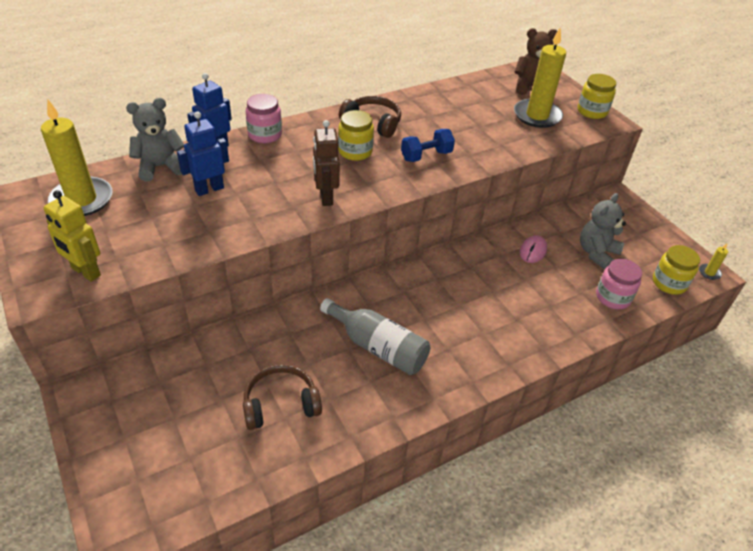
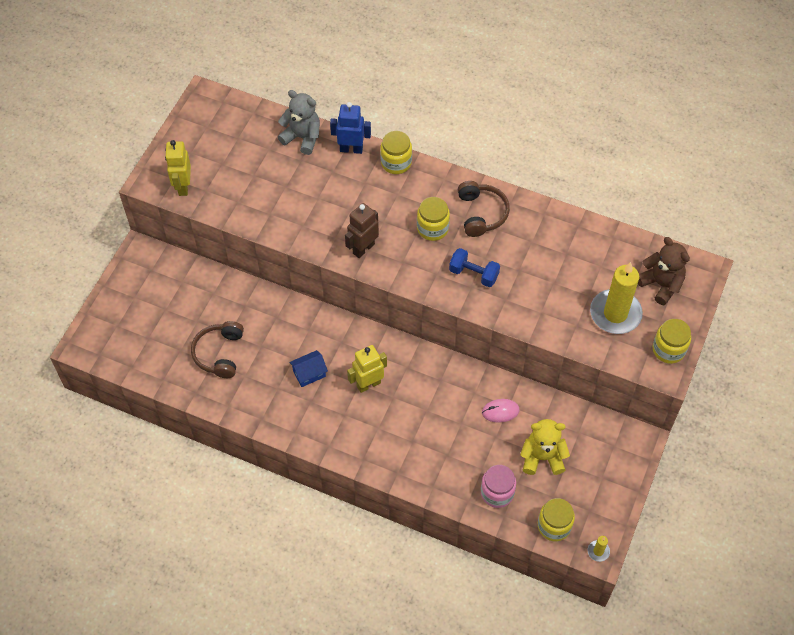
camera: 55 degrees right, 15 degrees up
yellow candle [41,100,112,216] -> none
blue robot [177,111,229,196] -> none
brown headphones [243,365,322,430] -> brown headphones turned 120 degrees counterclockwise [191,321,244,378]
pink jar [246,94,282,143] -> yellow jar [380,131,412,174]
grey bottle [320,298,430,375] -> blue house [289,350,328,387]
grey teddy bear [580,193,626,269] -> yellow teddy bear [520,419,570,475]
none -> yellow robot [347,345,387,393]

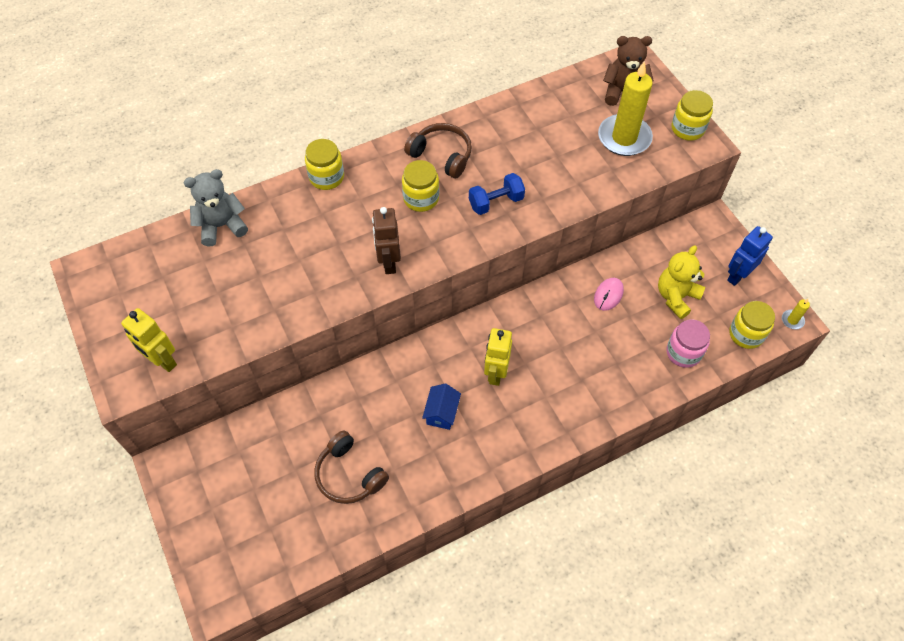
camera: 50 degrees left, 0 degrees up
blue robot [330,102,371,154] -> blue robot moved to [727,226,773,286]

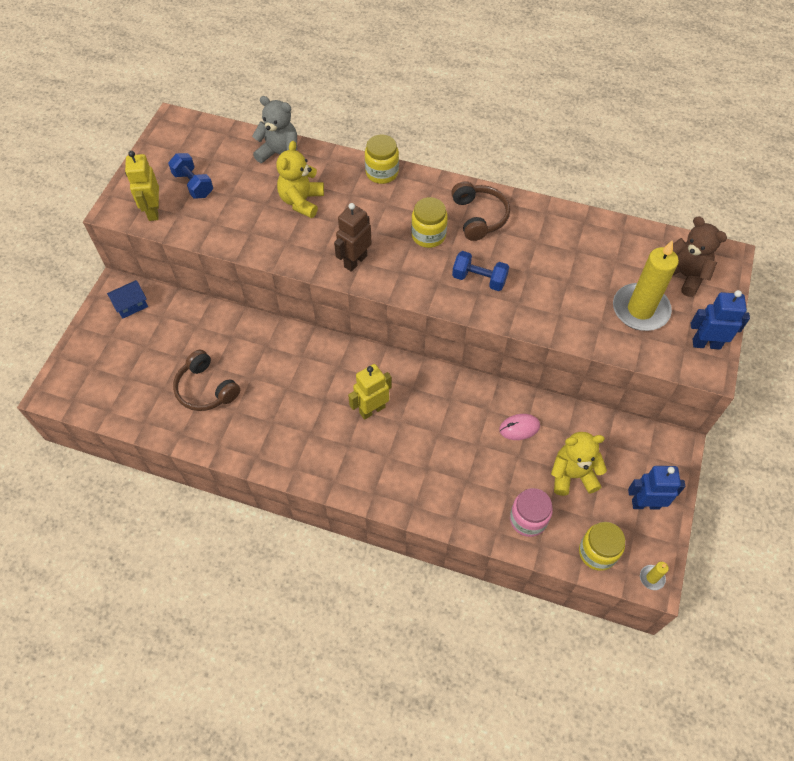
camera: 45 degrees right, 0 degrees up
brown headphones [314,431,389,504] -> brown headphones turned 45 degrees counterclockwise [173,350,240,411]
blue house [422,384,461,430] -> blue house moved to [107,280,148,319]
yellow jar [671,90,713,141] -> blue robot [691,290,750,350]
none -> blue dumbbell [168,153,213,199]
none -> yellow teddy bear [276,141,324,218]

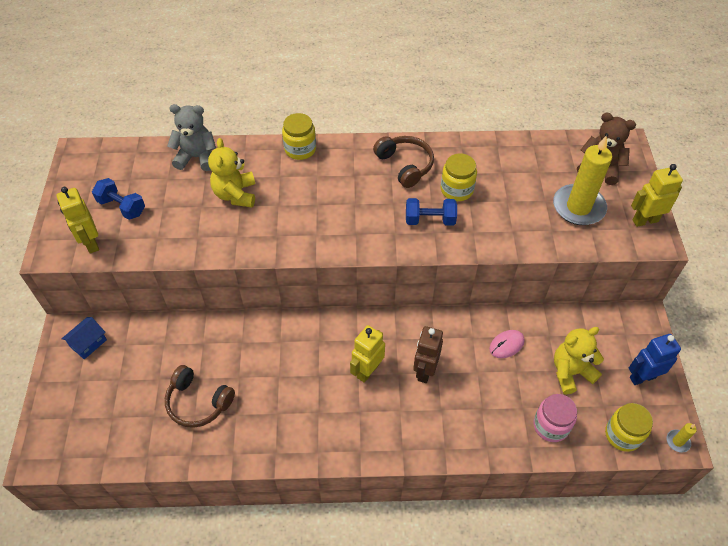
camera: 20 degrees left, 5 degrees down
brown robot [334,203,372,272] -> brown robot moved to [413,326,443,383]
yellow jar [411,197,448,248] -> yellow jar moved to [441,153,477,201]
blue robot [691,290,750,350] -> yellow robot [631,164,683,227]

